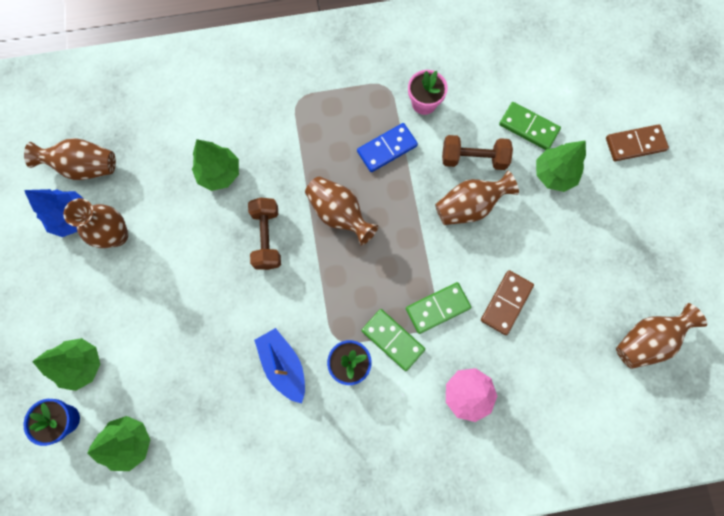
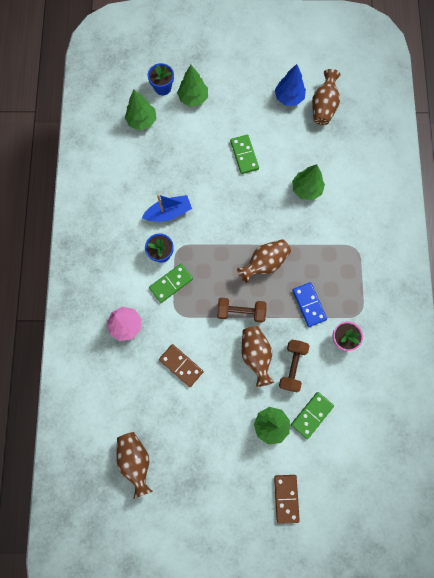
camera: 100 degrees right, 0 degrees up
brown vase [63,198,128,248] -> none
brown dumbbell [248,198,281,270] -> brown dumbbell moved to [217,298,267,323]
green domino [406,282,471,334] -> green domino moved to [230,135,259,174]

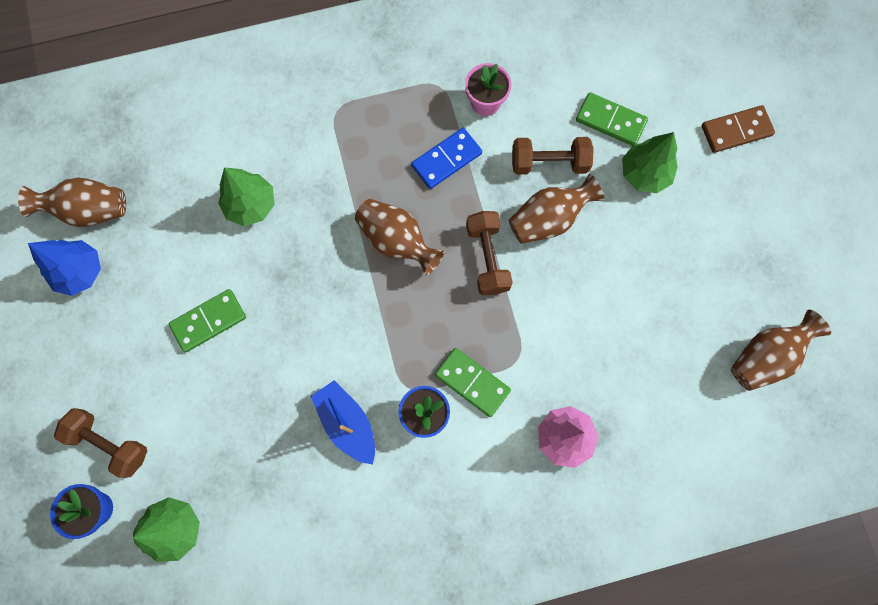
camera: 105 degrees left, 0 degrees up
brown domino [159,344,203,387] -> none
green tree [177,65,208,107] -> brown dumbbell [54,408,147,478]

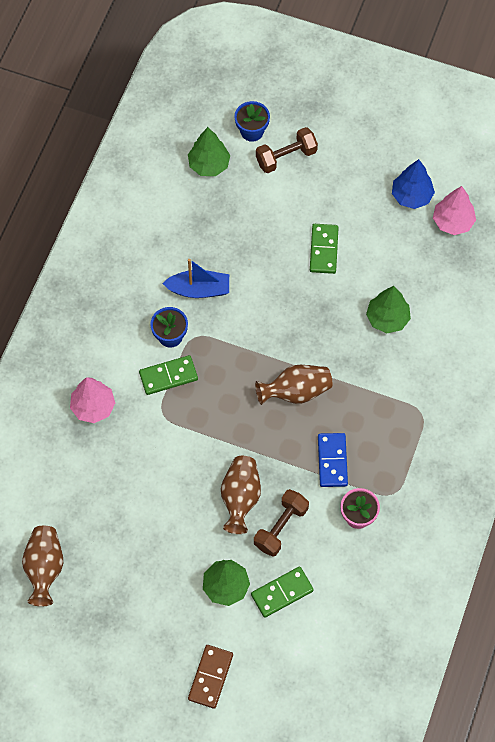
camera: 125 degrees right, 10 degrees down
brown vase [18,177,126,227] -> pink tree [433,186,476,235]
brown dumbbell [466,211,513,295] -> none

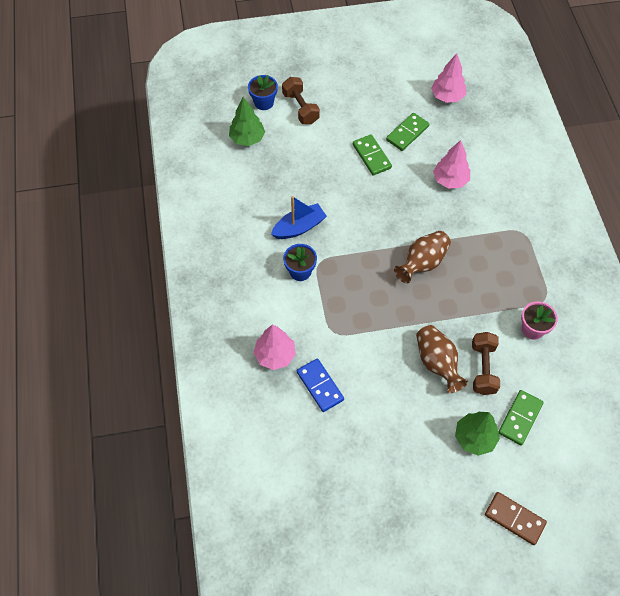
camera: 30 degrees left, 5 degrees down
brown vase [22,526,63,607] -> none
green domino [139,355,198,395] -> green domino moved to [386,113,429,151]
brown domino [188,645,233,709] -> brown domino turned 45 degrees counterclockwise [485,492,547,545]
brown dumbbell [256,127,318,173] -> brown dumbbell turned 60 degrees counterclockwise [282,77,320,124]
blue domino [318,433,348,487] -> blue domino moved to [297,358,344,412]
green tree [366,286,411,333] -> pink tree [433,140,470,189]
blue tree [392,159,435,209] -> none

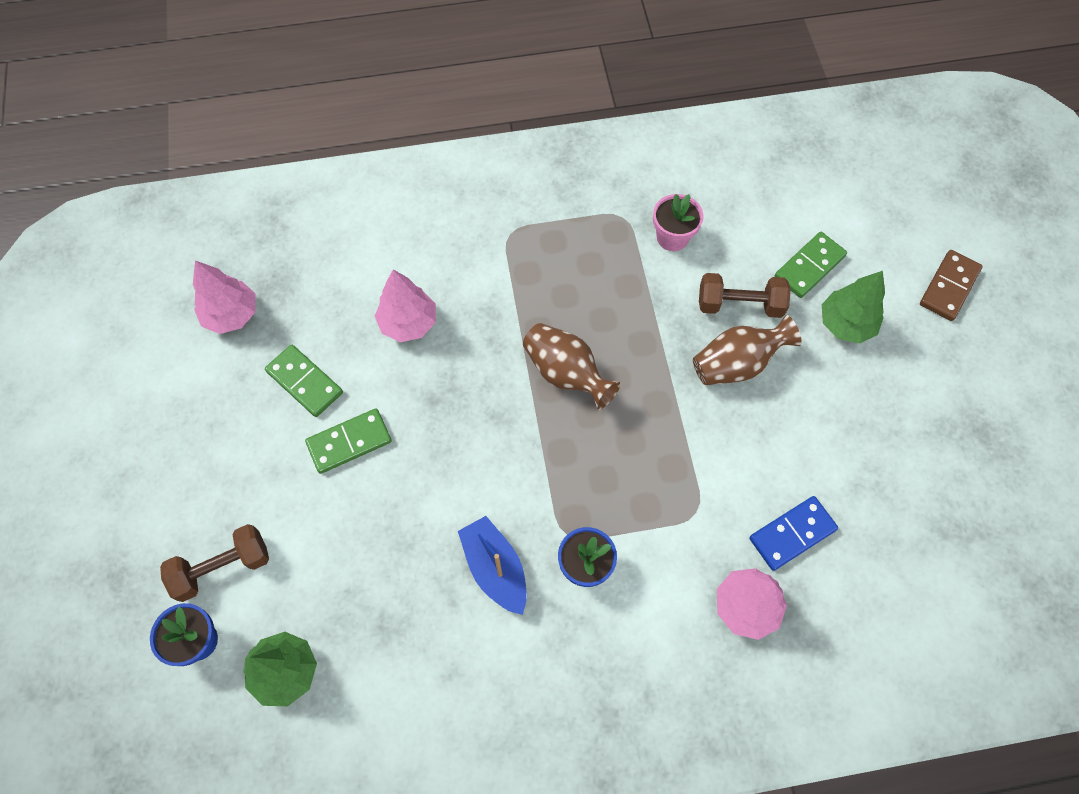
camera: 90 degrees left, 5 degrees up
green domino [498,390,544,446] -> green domino turned 75 degrees counterclockwise [775,232,847,298]

